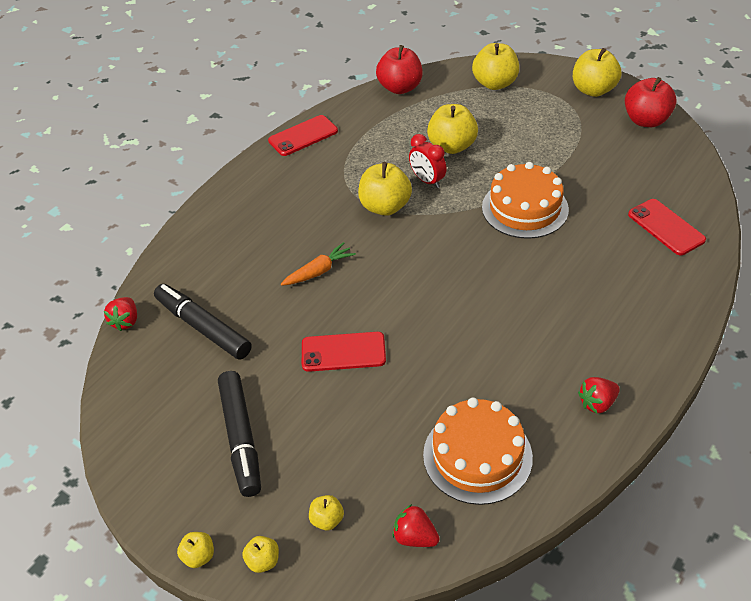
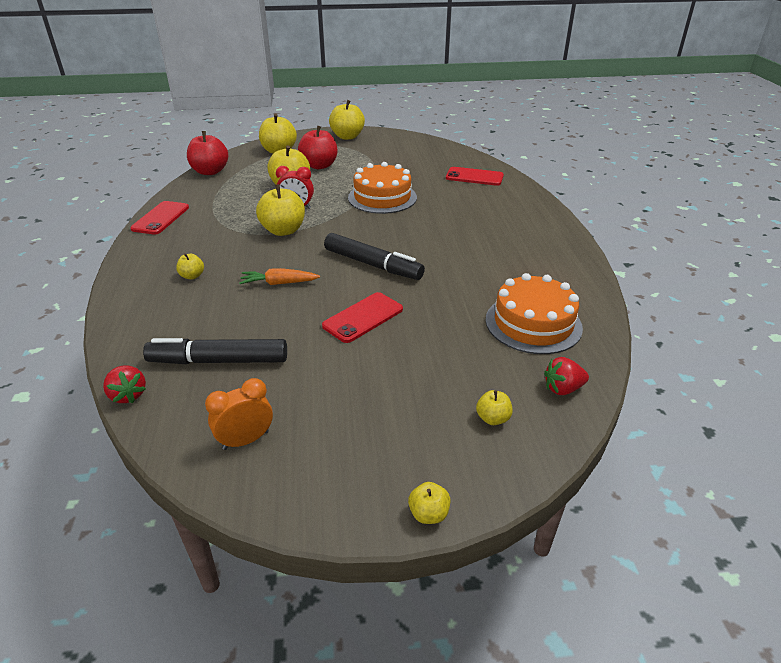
camera: 45 degrees left, 10 degrees down
black marker [218,371,261,497] -> black marker moved to [324,233,425,280]
yellow apple [242,536,279,573] -> yellow apple moved to [176,253,204,279]
orange carrot [281,242,356,286] -> orange carrot turned 105 degrees counterclockwise [239,268,320,285]
red strawberry [578,377,620,413] -> none
red apple [625,77,676,127] -> red apple moved to [298,126,337,169]
none -> orange clock [205,378,273,450]

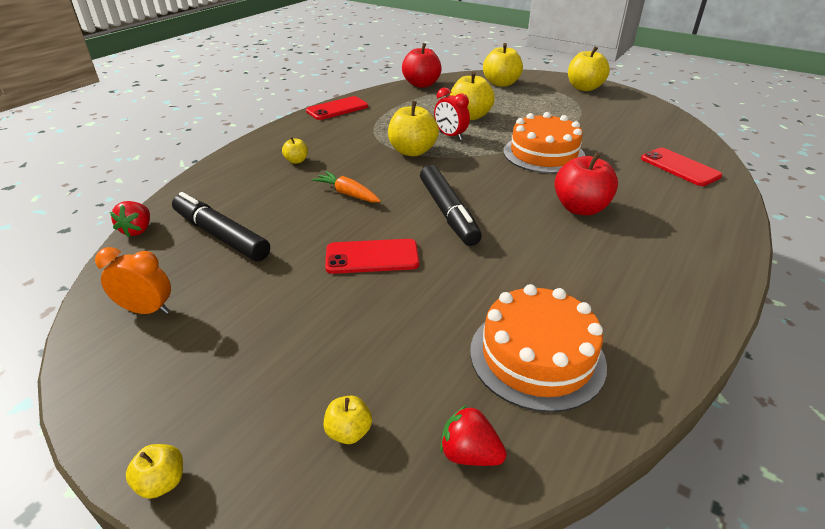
camera: 40 degrees right, 0 degrees up
red apple [298,126,337,169] -> red apple moved to [554,152,618,215]

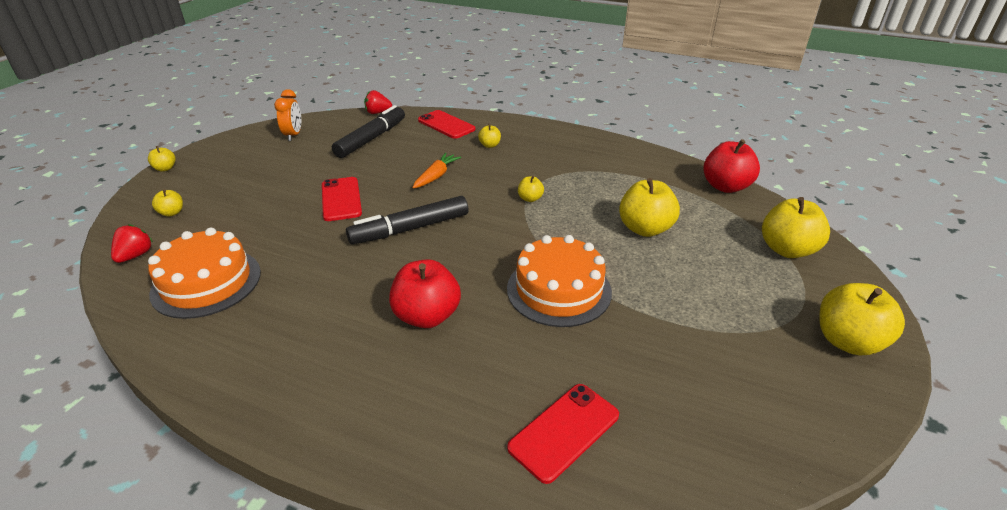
camera: 80 degrees right, 0 degrees up
red phone [306,96,368,120] -> red phone moved to [418,110,476,139]
yellow apple [388,101,439,157] -> yellow apple [518,176,544,202], size x0.49
red clock [434,87,470,140] -> none

